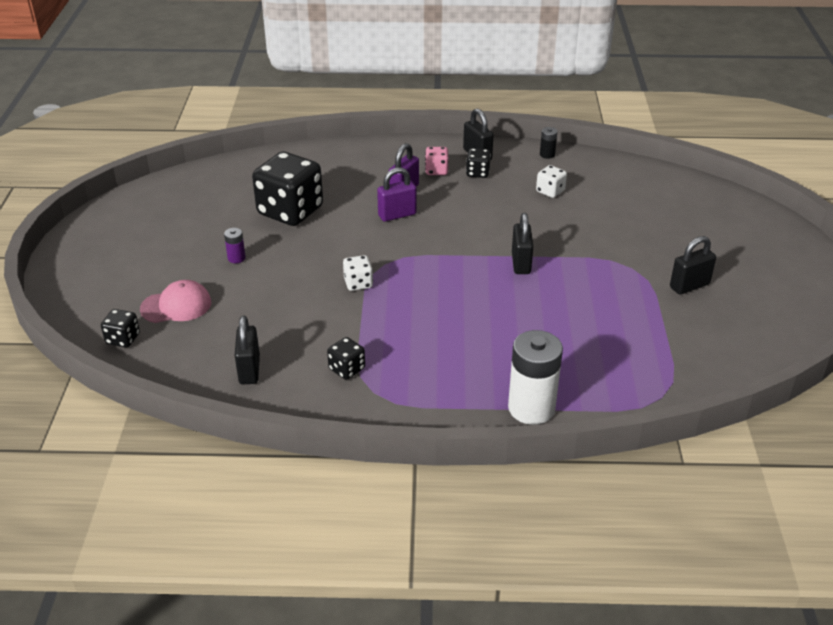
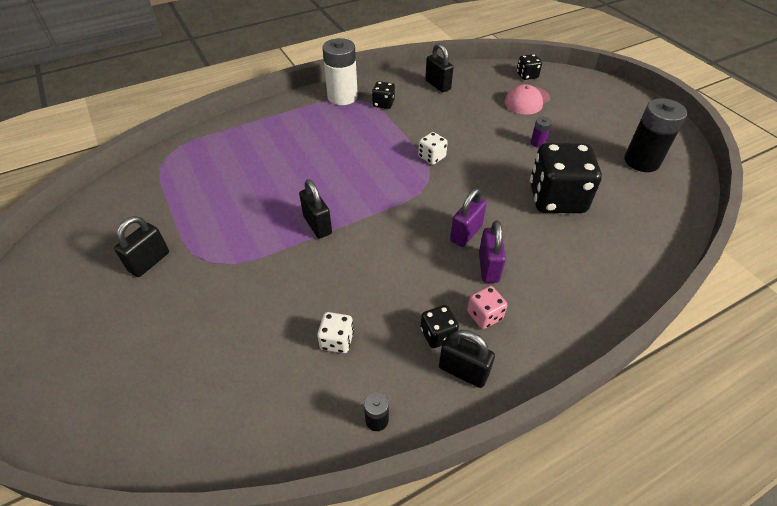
camera: 150 degrees right, 10 degrees up
white battery [508,330,563,425] -> white battery moved to [323,38,358,105]
none -> black battery [625,98,687,172]

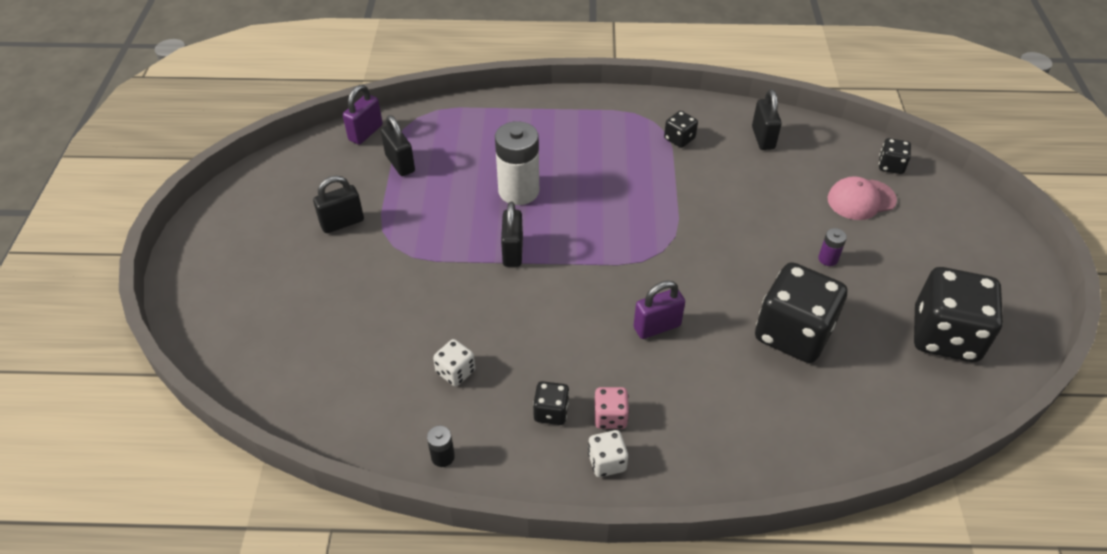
camera: 30 degrees right, 0 degrees up
white battery [323,38,358,105] -> white battery moved to [495,121,539,205]
white dice [418,132,448,165] -> white dice moved to [588,430,628,477]
black padlock [439,330,495,388] -> black padlock moved to [381,115,415,176]
purple padlock [479,220,506,283] -> purple padlock moved to [343,85,383,145]
black battery [625,98,687,172] -> black dice [914,267,1003,362]

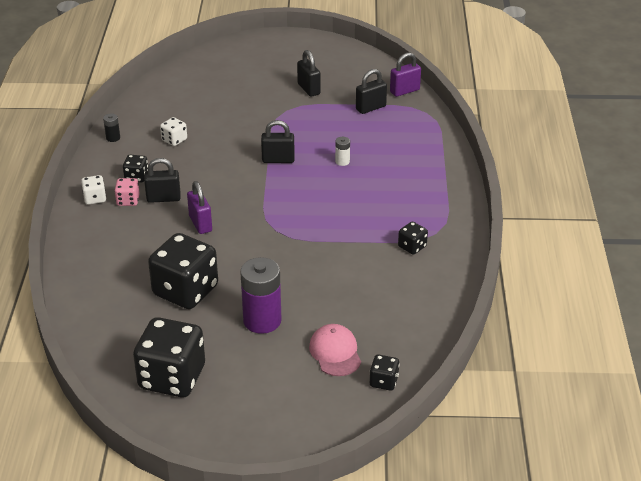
camera: 90 degrees right, 10 degrees down
purple padlock [343,85,383,145] -> purple padlock turned 60 degrees counterclockwise [390,53,421,97]
white battery [495,121,539,205] -> white battery [335,137,350,166], size x0.45
black padlock [752,89,782,150] -> black padlock moved to [144,158,181,203]
purple battery [818,228,847,266] -> purple battery [240,257,282,334], size x2.24

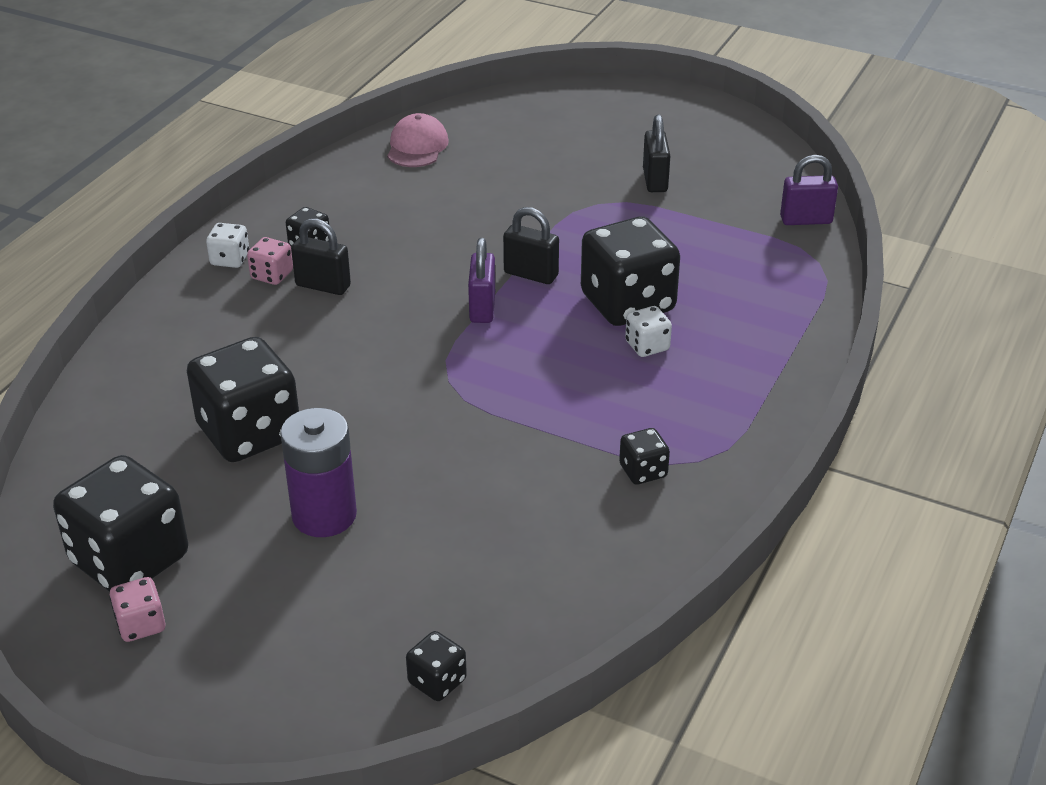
camera: 25 degrees right, 0 degrees up
black battery [103,113,120,142] -> none
white dice [160,117,187,146] -> white dice moved to [625,306,672,357]
purple padlock [187,181,212,234] -> purple padlock moved to [468,238,495,323]
pink cap [309,324,361,376] -> pink cap moved to [387,113,449,167]
white battery [335,137,350,166] -> black dice [581,216,680,326]
black padlock [356,69,387,114] -> none
none -> pink dice [110,577,166,642]

